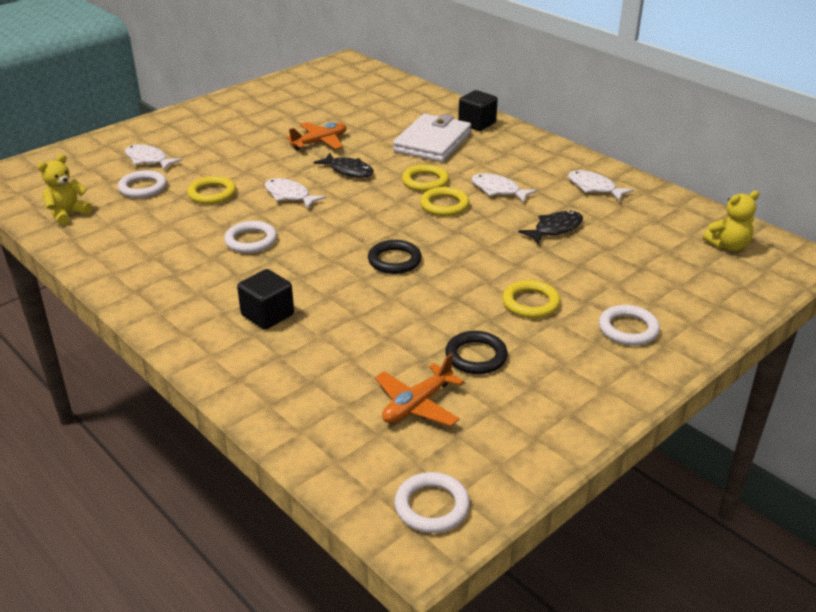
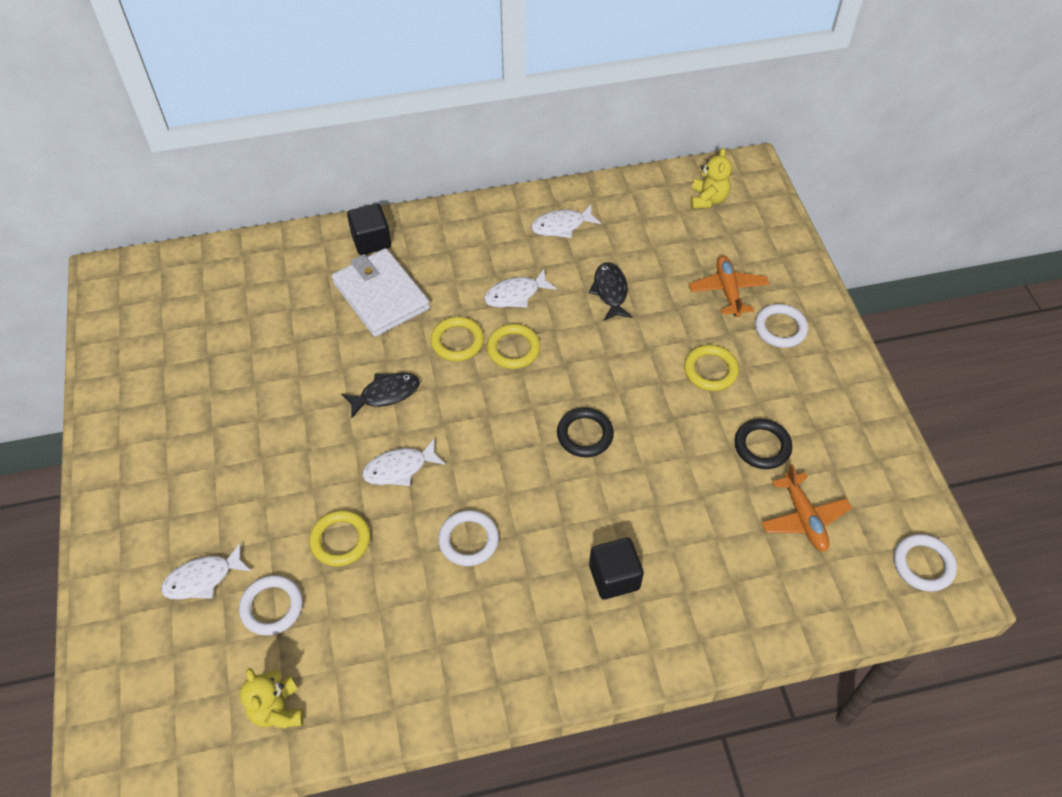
camera: 60 degrees left, 20 degrees up
orange plane [286,122,347,150] -> orange plane moved to [689,256,770,317]

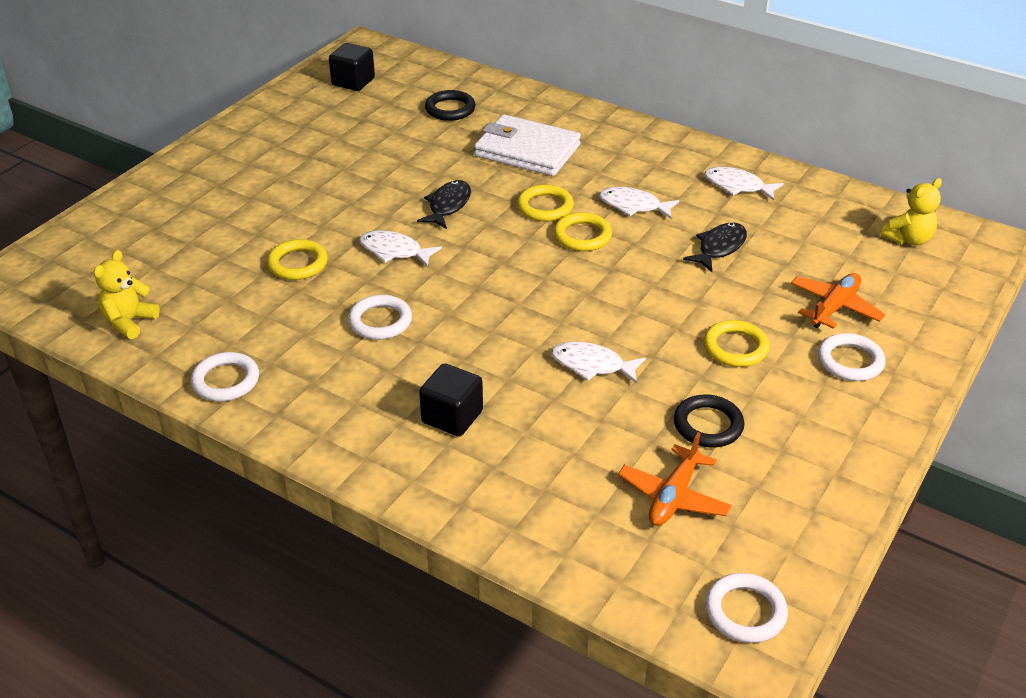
camera: 45 degrees right, 15 degrees down
white fish [161,542,251,600] -> white fish moved to [552,341,646,384]
white ring [239,575,303,636] -> white ring moved to [191,352,259,401]
white wallet [332,248,430,337] -> white wallet turned 75 degrees counterclockwise [474,114,581,176]
black fish [341,372,420,419] -> black fish turned 90 degrees counterclockwise [417,180,471,229]
black cube [347,203,391,255] -> black cube moved to [329,43,375,91]
black ring [557,407,614,457] -> black ring moved to [425,90,476,121]

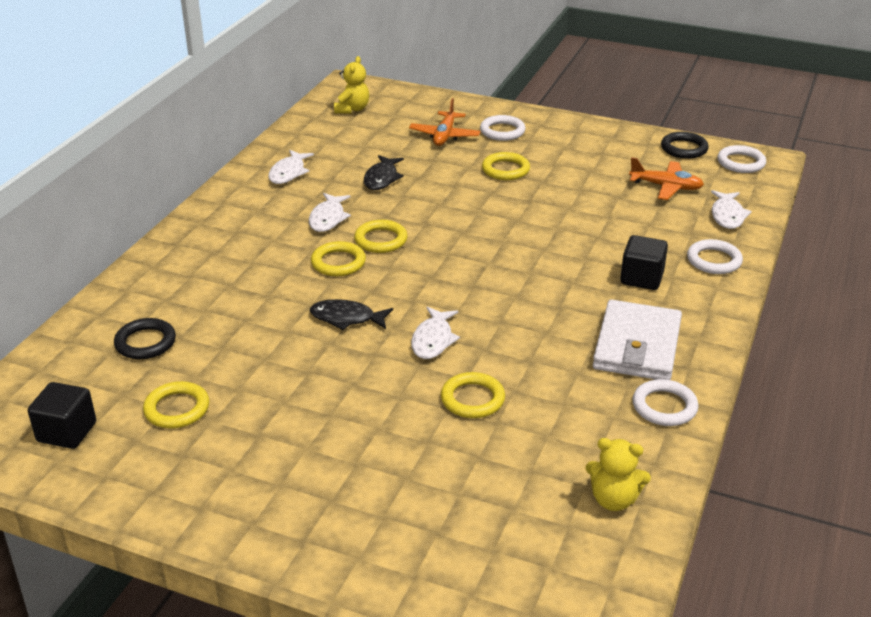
camera: 100 degrees left, 5 degrees down
white ring [348,295,412,340] -> white ring moved to [687,239,743,274]
white wallet [474,114,581,176] -> white wallet moved to [593,300,682,380]
white fish [552,341,646,384] -> white fish moved to [711,190,752,229]
black ring [674,394,744,447] -> black ring moved to [661,132,709,159]
black fish [683,223,747,272] -> black fish turned 105 degrees counterclockwise [364,155,404,190]
orange plane [791,273,885,329] -> orange plane turned 105 degrees counterclockwise [409,98,480,146]
yellow teddy bear [881,178,942,246] -> yellow teddy bear turned 60 degrees clockwise [334,56,369,114]
none -> yellow ring [143,381,209,428]

